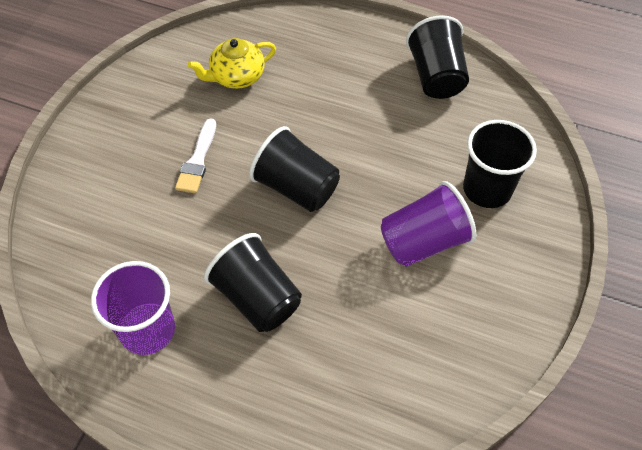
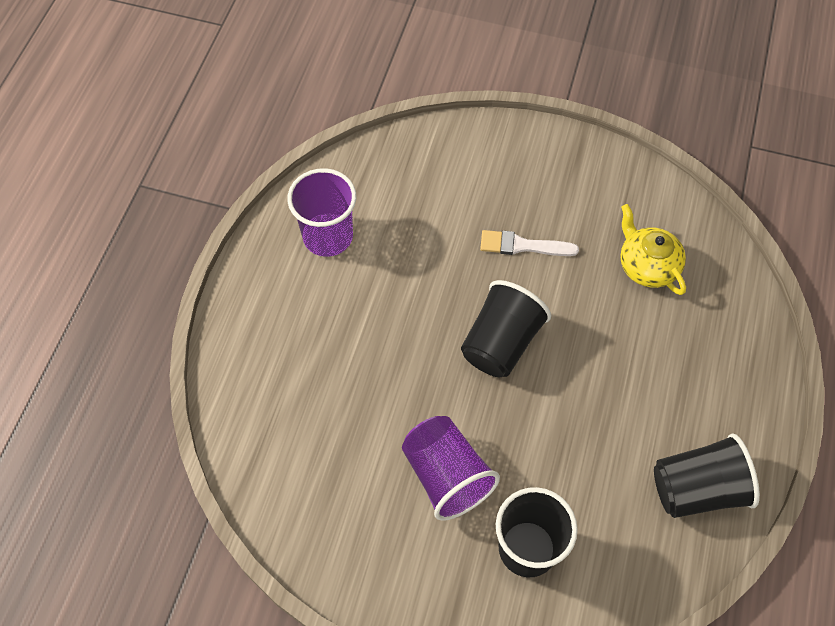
camera: 85 degrees right, 5 degrees up
black cup [204,233,302,332] -> none

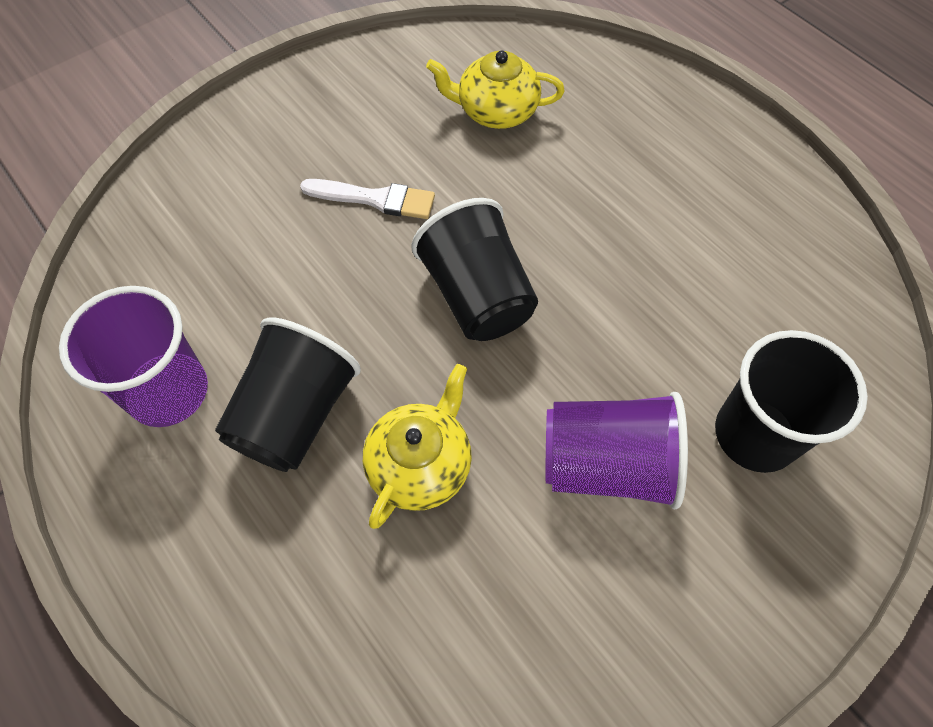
camera: 55 degrees left, 0 degrees up
white brush [480,230,579,256] -> white brush turned 120 degrees counterclockwise [300,179,435,219]
black cup [654,433,760,518] -> black cup moved to [215,317,361,472]
none -> yellow teapot [363,364,472,529]

